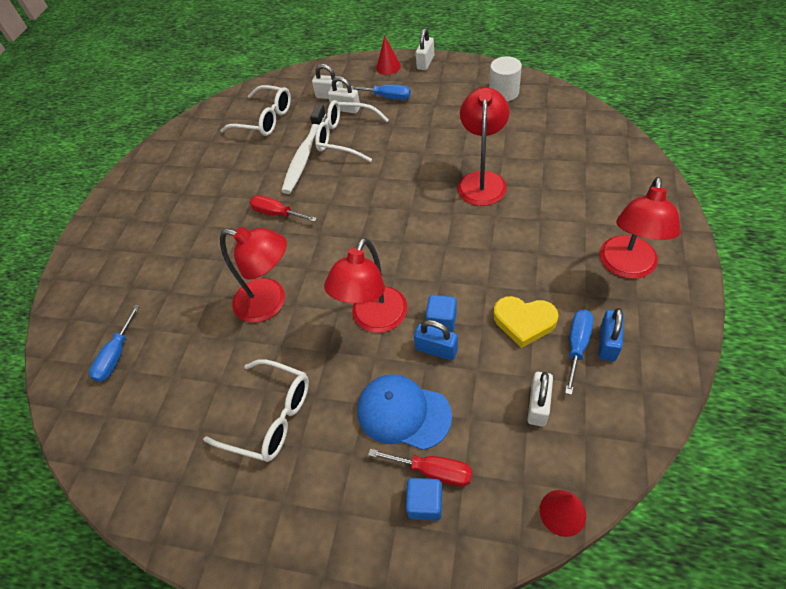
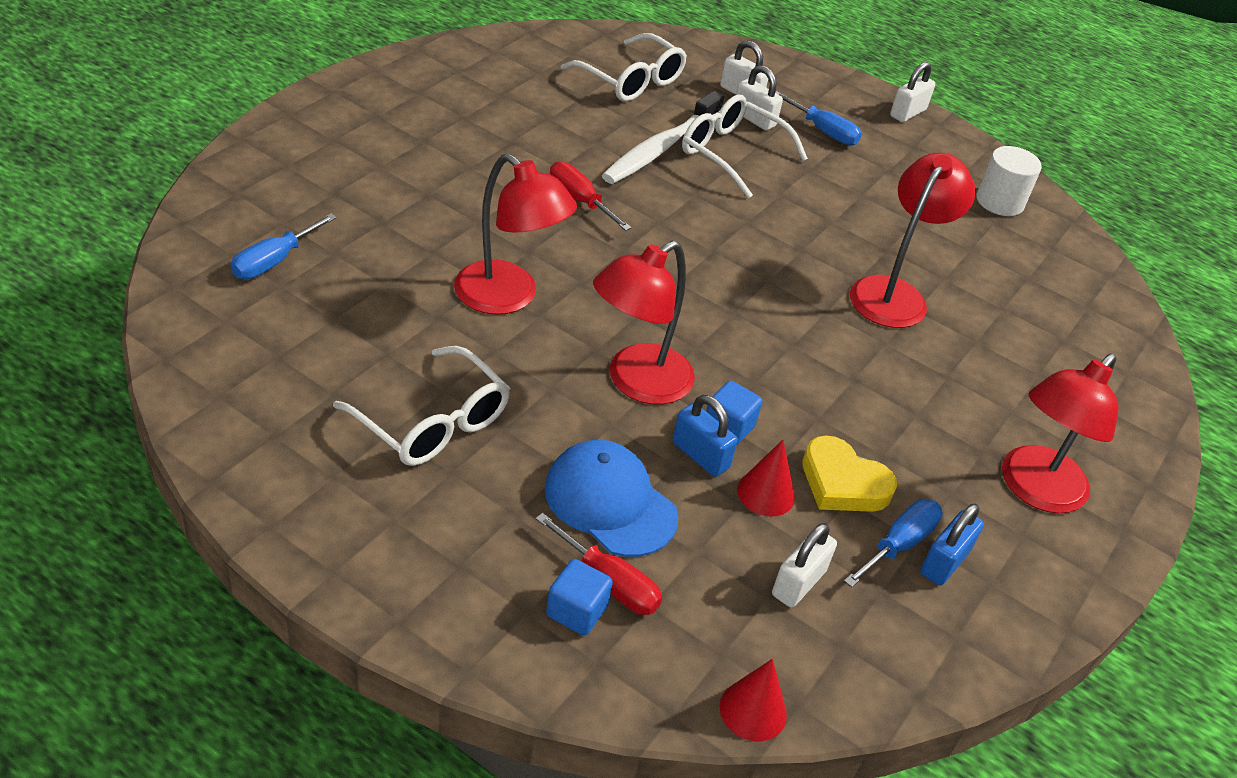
camera: 10 degrees right, 10 degrees down
red cone [376,36,401,75] -> red cone moved to [737,440,795,517]

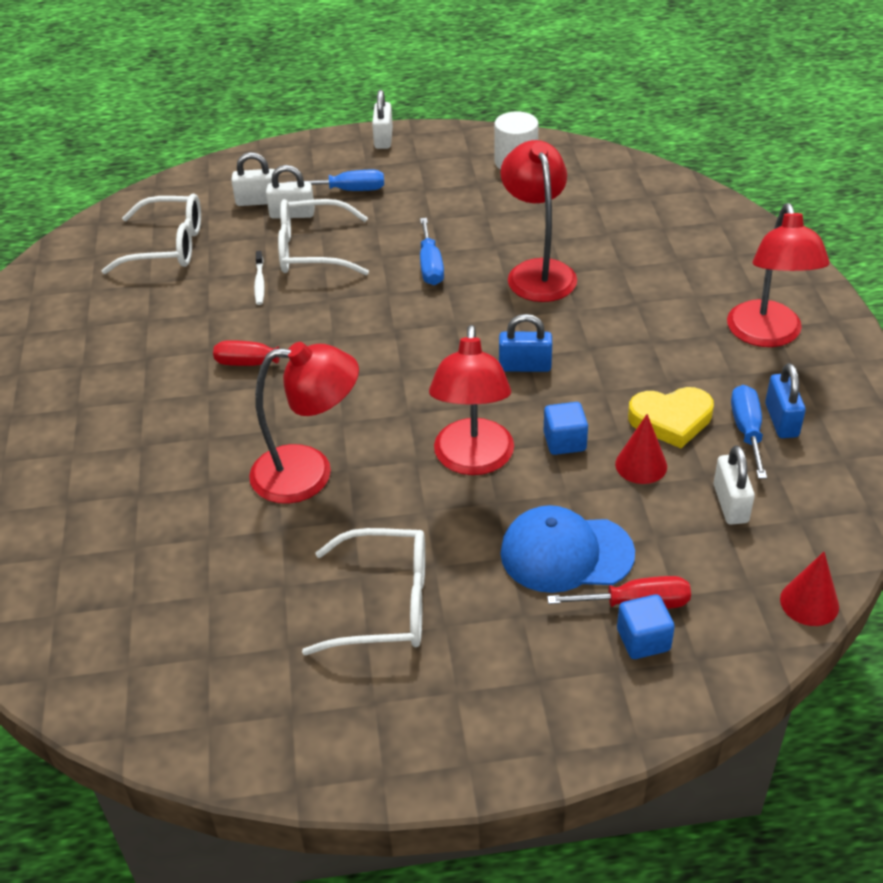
camera: 35 degrees left, 0 degrees up
blue screwdriver [231,214,337,279] -> blue screwdriver moved to [420,218,444,285]
white toothbrush [602,91,724,184] -> white toothbrush [254,251,265,305], size x0.43
blue padlock [673,395,738,477] -> blue padlock moved to [499,314,552,372]

